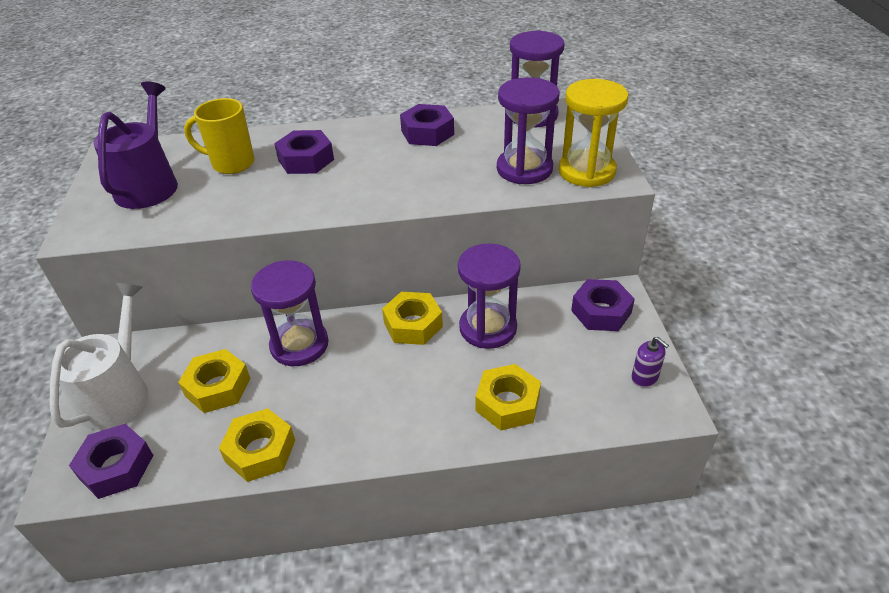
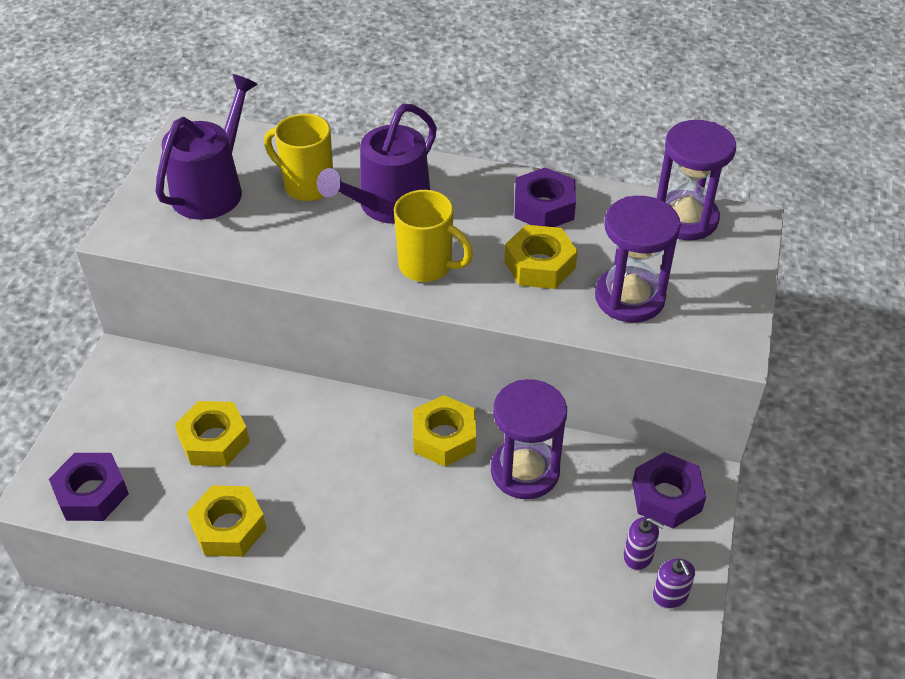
camera: 20 degrees right, 5 degrees up
white watering can [50,283,148,430] -> none
purple hourglass [251,260,329,366] -> none
purple nut [274,130,334,174] -> purple watering can [317,104,437,224]
yellow nut [476,364,541,431] -> yellow nut moved to [504,225,578,289]
yellow hourglass [559,79,628,187] -> none
none -> yellow mug [394,190,473,282]
none -> purple soap dispenser [623,517,664,571]

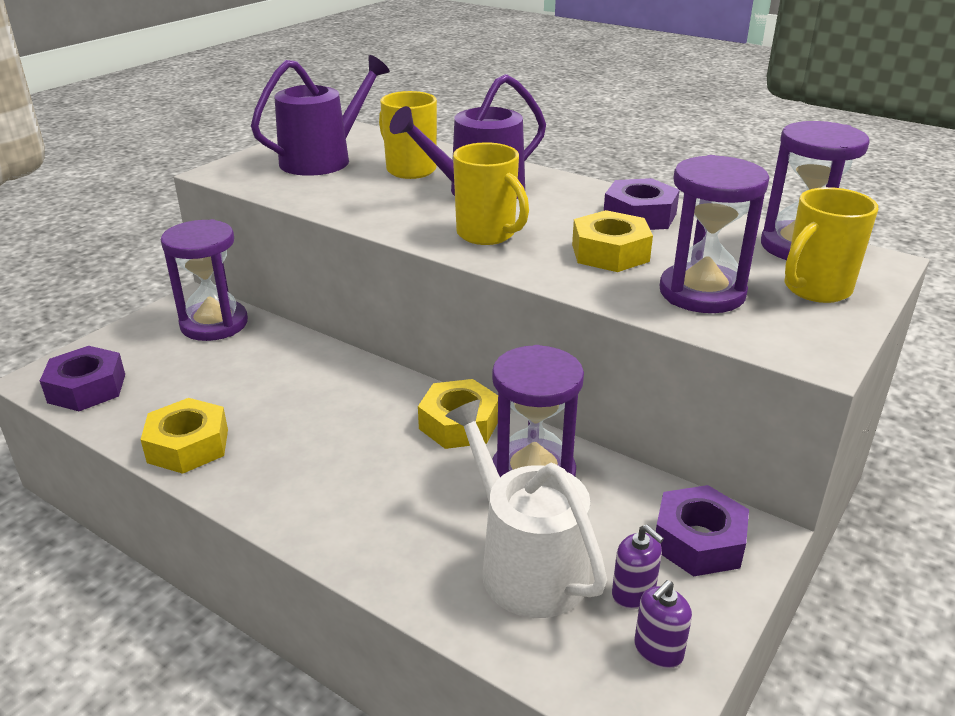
camera: 20 degrees right, 15 degrees down
yellow nut [175,401,250,466] -> none
purple soap dispenser [653,558,695,609] -> purple soap dispenser turned 45 degrees clockwise [634,580,692,669]
none -> purple hourglass [161,219,248,341]
none -> white watering can [445,400,607,618]
none -> yellow mug [784,187,878,303]

